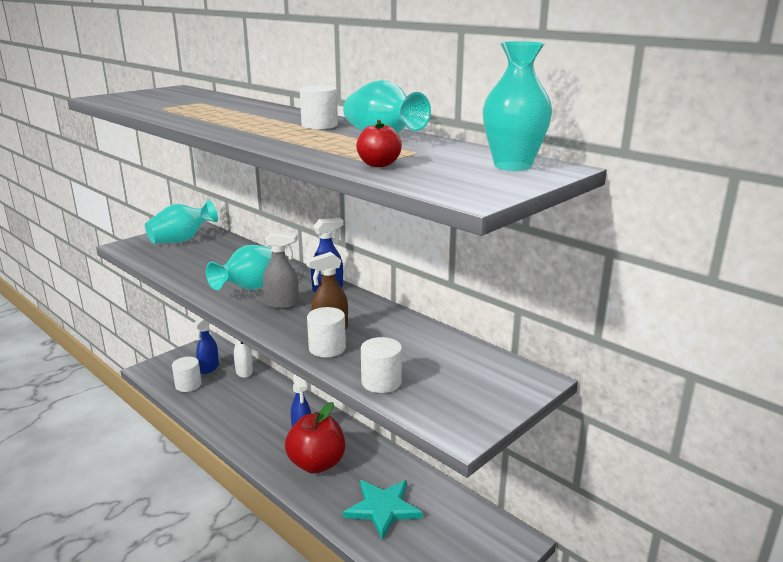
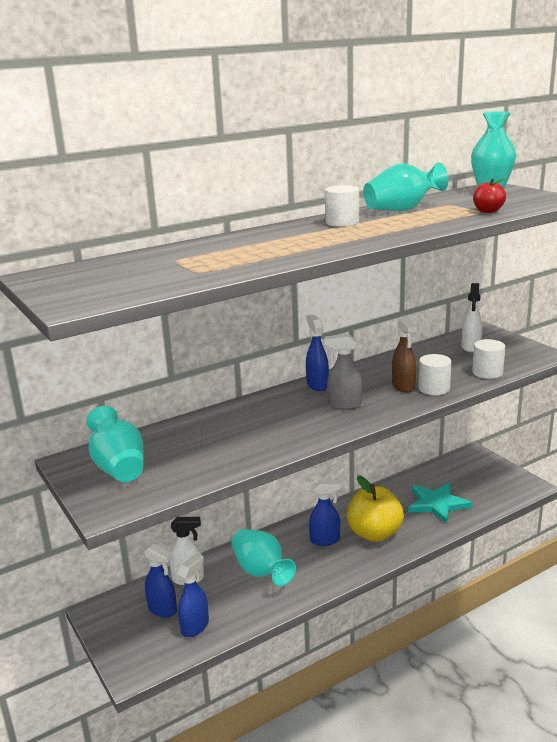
camera: 75 degrees left, 0 degrees up
white cylinder [172,357,202,392] -> blue spray bottle [177,553,209,637]
turquoise vase [206,245,286,290] -> turquoise vase moved to [231,529,296,586]
grey spray bottle [263,230,299,309] -> grey spray bottle turned 105 degrees counterclockwise [325,334,362,410]
red apple [285,402,345,474] -> yellow apple [347,475,404,542]
none -> white spray bottle [461,283,482,352]

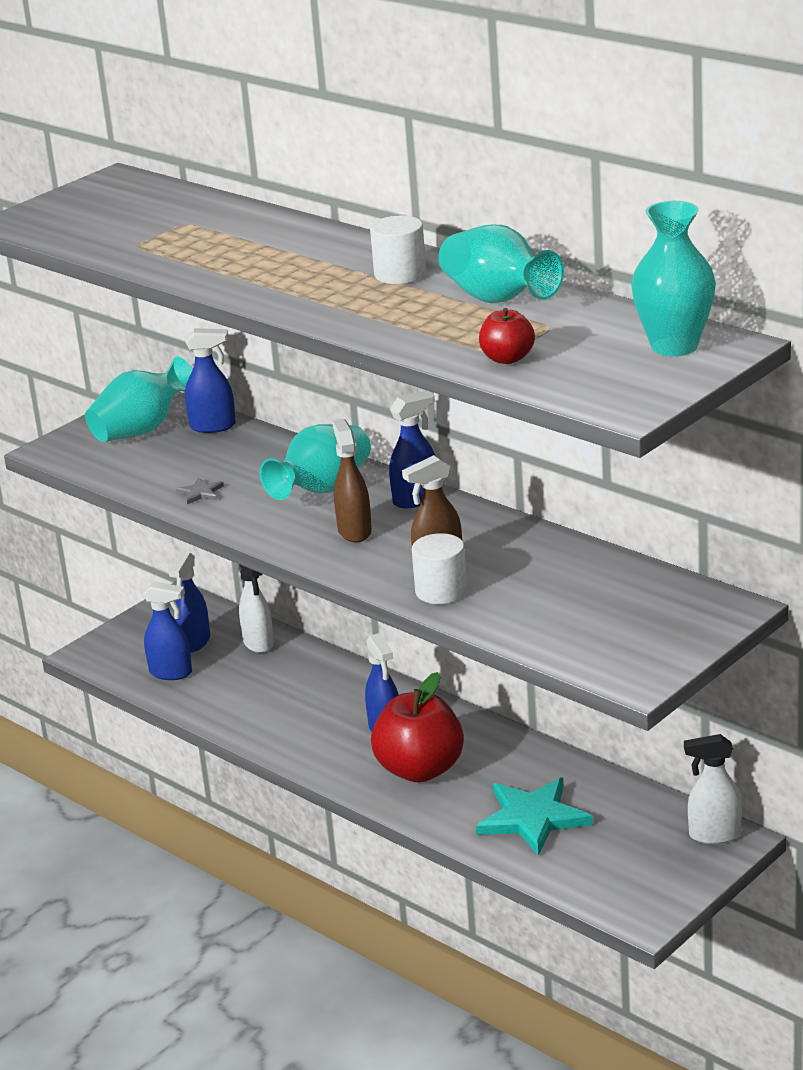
camera: 75 degrees right, 5 degrees up
turquoise vase [231,529,296,586] -> turquoise vase moved to [260,424,371,500]
grey spray bottle [325,334,362,410] -> brown spray bottle [332,418,372,542]
yellow apple [347,475,404,542] -> red apple [371,672,464,782]
white spray bottle [461,283,482,352] -> white spray bottle moved to [684,734,742,844]
white cylinder [472,339,505,379] -> none
none -> grey star [176,477,224,504]
none -> blue spray bottle [185,328,236,433]

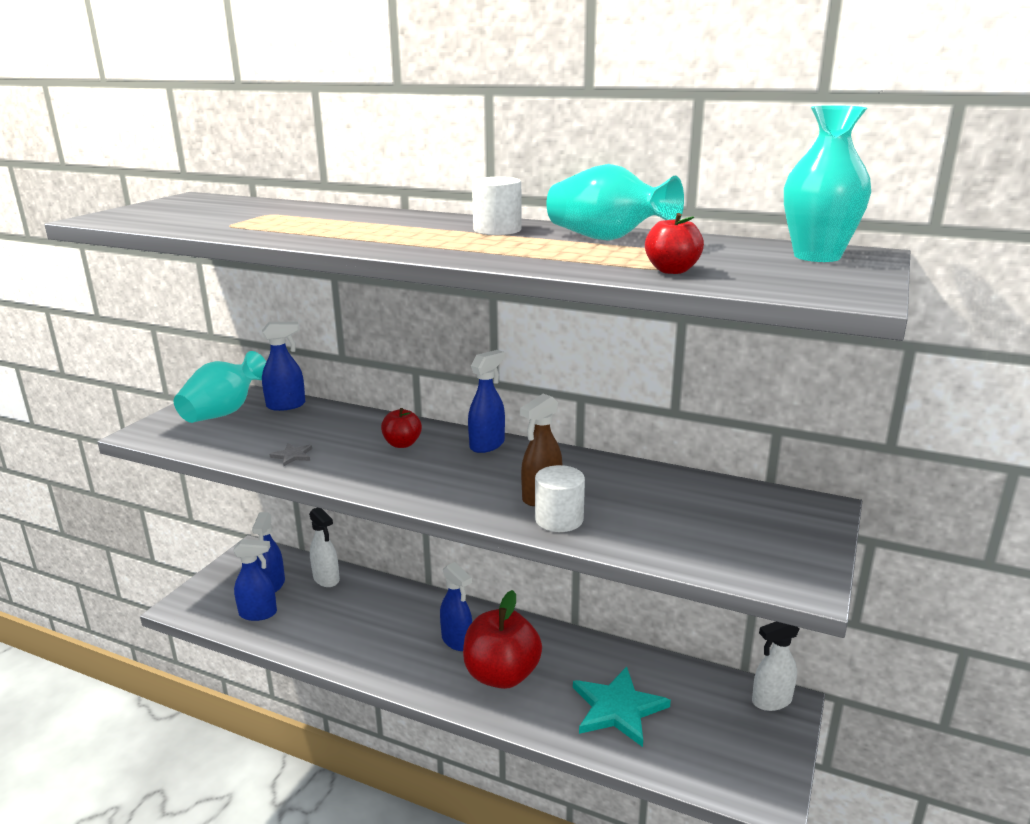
camera: 20 degrees left, 5 degrees down
turquoise vase [260,424,371,500] -> red apple [381,408,422,448]
brown spray bottle [332,418,372,542] -> none

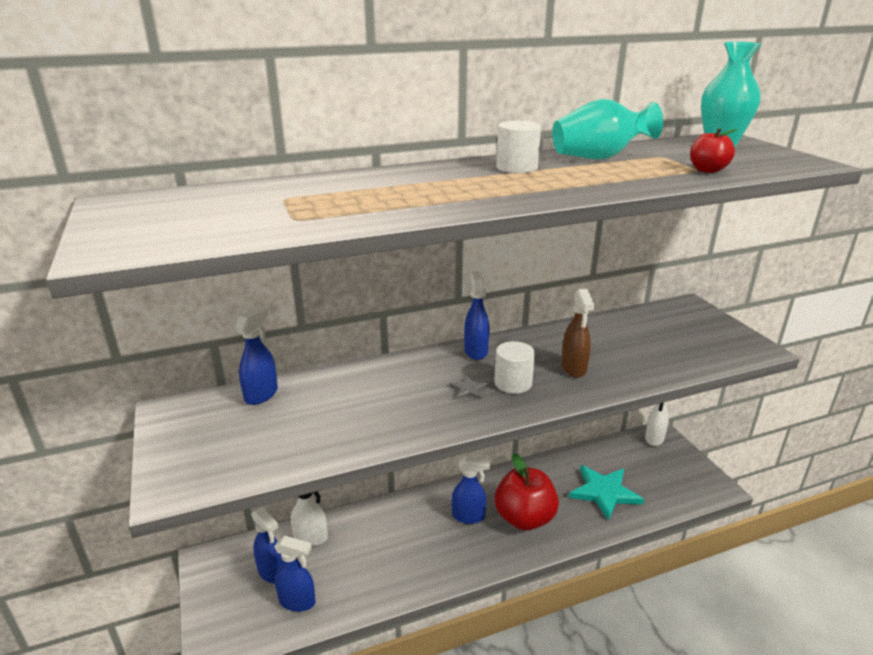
camera: 45 degrees left, 5 degrees up
turquoise vase [174,351,266,423] -> none
blue spray bottle [233,539,277,621] -> blue spray bottle turned 60 degrees clockwise [274,536,316,612]
grey star [270,443,312,466] -> grey star moved to [449,376,488,400]
red apple [381,408,422,448] -> none
white cylinder [535,465,585,532] -> white cylinder moved to [494,341,535,394]

